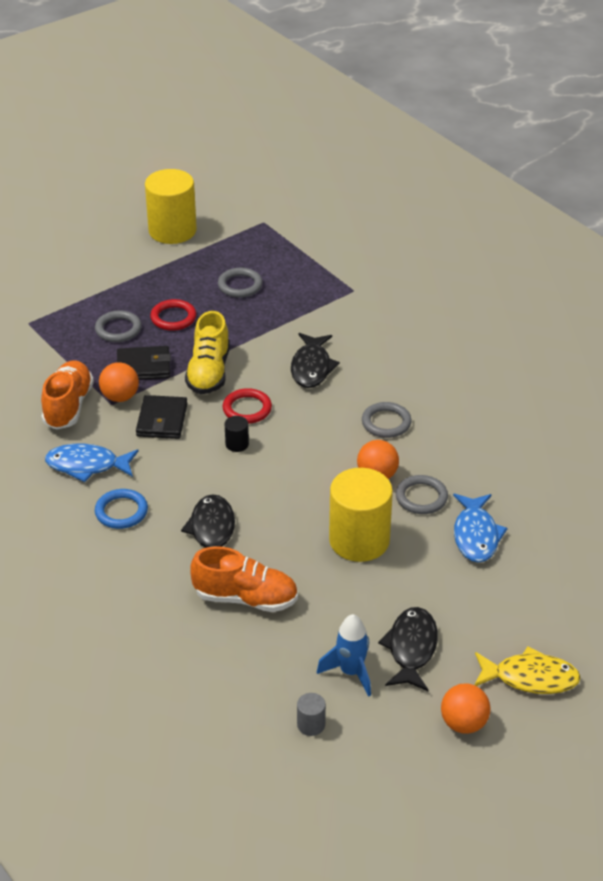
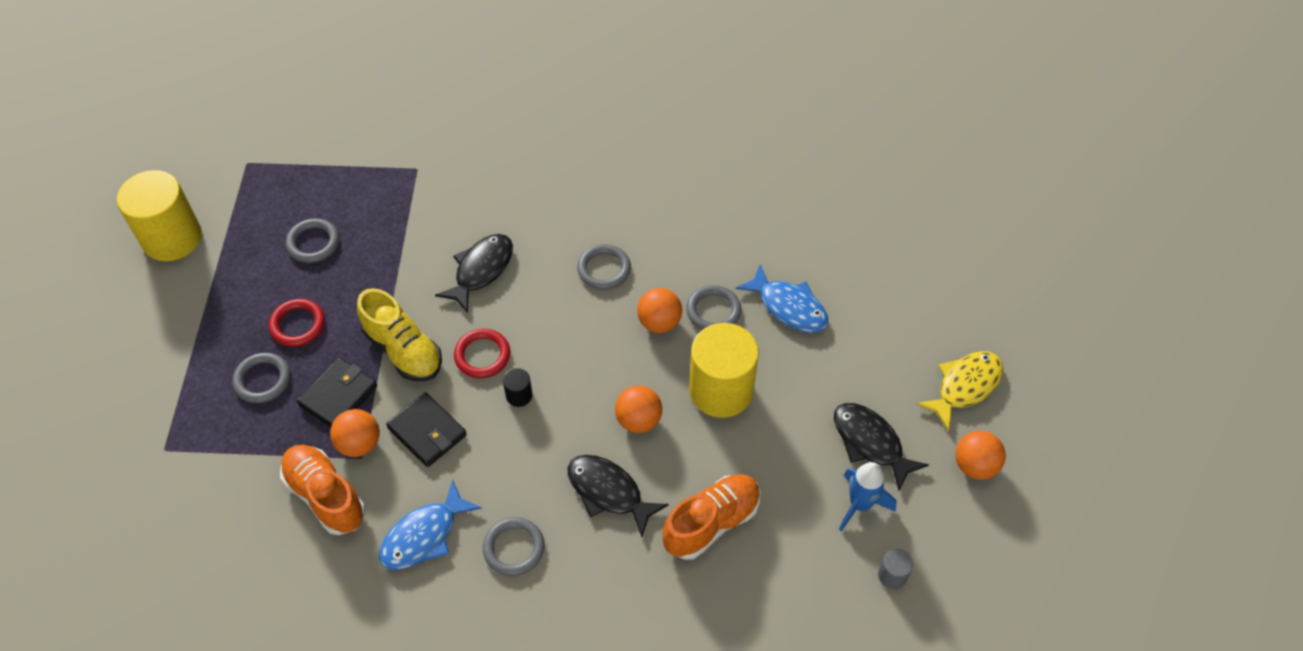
camera: 50 degrees left, 15 degrees up
blue ring [95,489,148,529] -> grey ring [483,517,545,576]
black fish [291,333,340,388] -> black fish turned 105 degrees counterclockwise [435,234,513,313]
none -> orange ball [615,386,662,433]

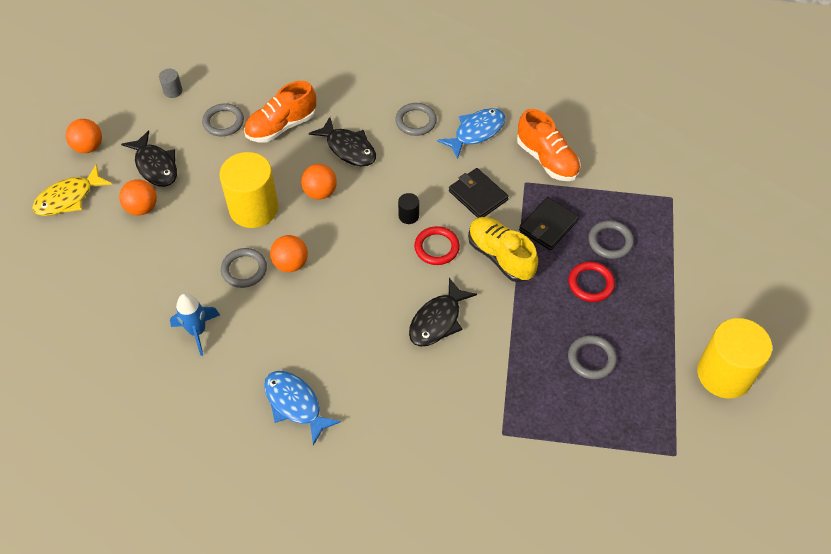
camera: 175 degrees left, 0 degrees up
orange ball [330,409,380,457] -> orange ball moved to [119,179,157,215]
grey ring [577,244,631,290] -> grey ring moved to [202,103,244,136]
blue fish [736,264,829,333] -> blue fish moved to [264,371,341,446]
blue rocket [839,462,897,532] -> blue rocket moved to [170,293,220,356]

